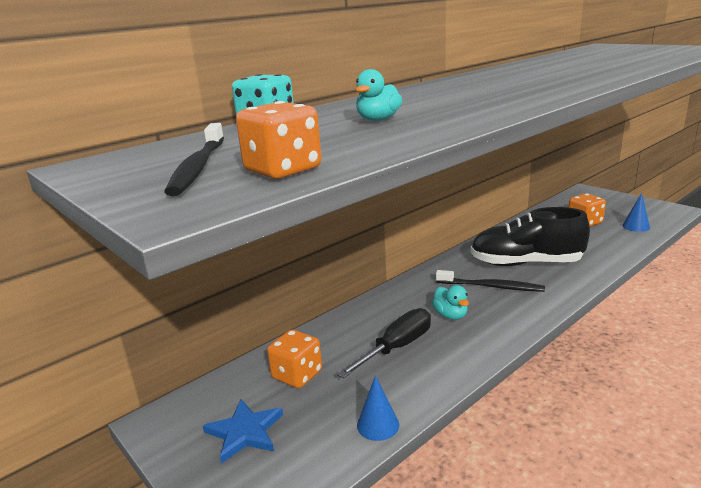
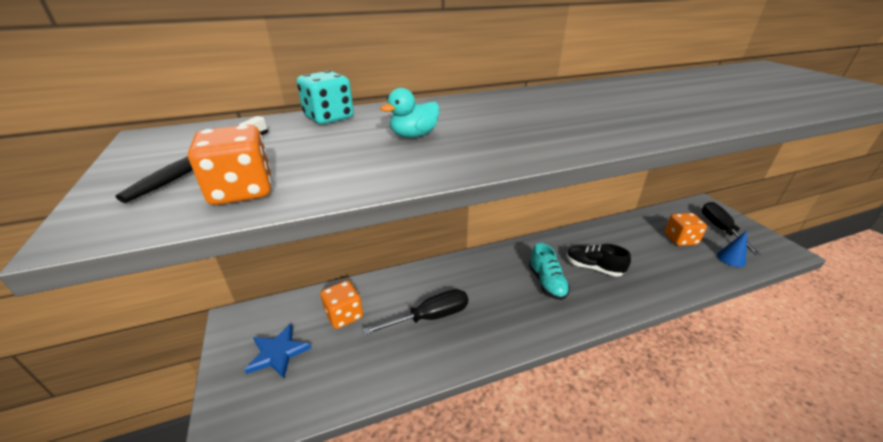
camera: 20 degrees right, 10 degrees up
blue cone [357,376,399,441] -> none
turquoise duck [432,285,469,320] -> none
black toothbrush [436,270,545,292] -> turquoise shoe [529,243,570,300]
black shoe [470,207,590,266] -> black shoe [566,244,631,277], size x0.57
none -> black screwdriver [702,202,762,256]

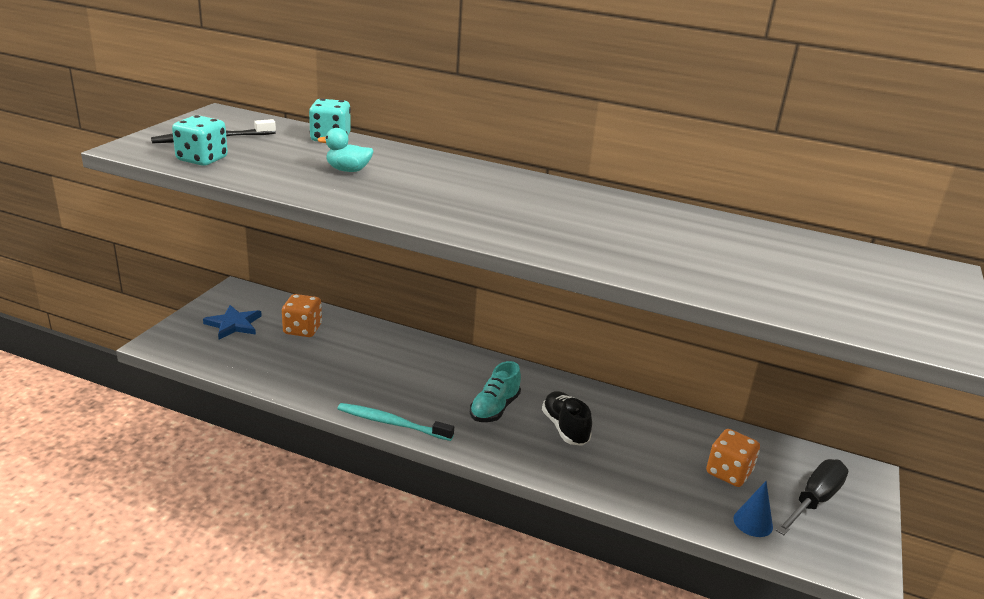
camera: 40 degrees right, 5 degrees down
orange dice [188,125,271,205] -> turquoise dice [172,115,228,166]
black screwdriver [363,289,468,335] -> none
none -> turquoise toothbrush [337,403,454,441]

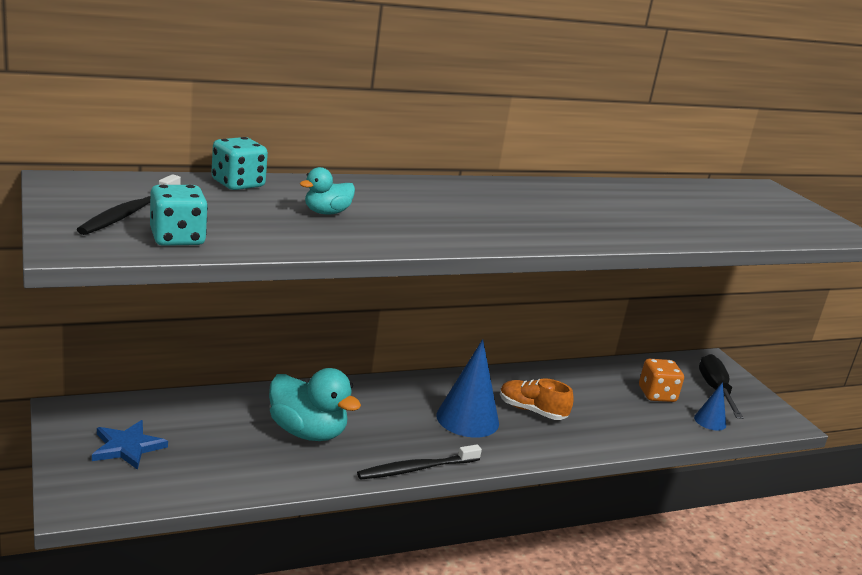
camera: 45 degrees left, 5 degrees down
orange dice [282,294,322,337] -> none
turquoise toothbrush [337,403,454,441] -> black toothbrush [357,444,482,480]
turquoise shoe [470,361,521,422] -> blue cone [436,339,499,438]
black shoe [542,391,592,446] -> orange shoe [500,378,574,420]
none -> turquoise duck [269,368,361,441]

